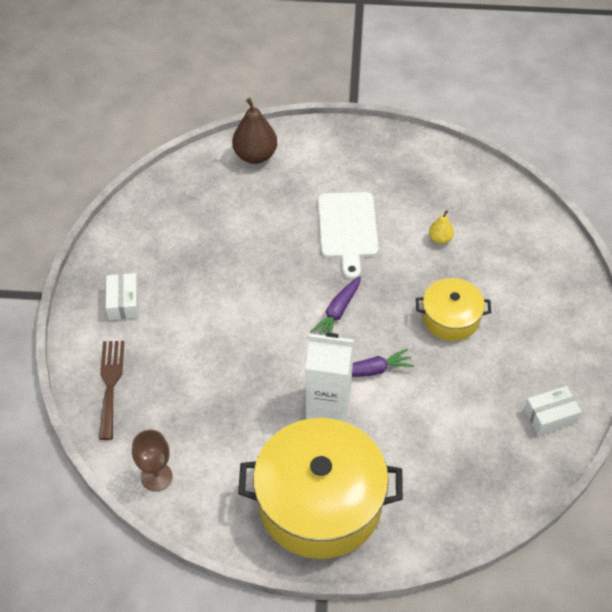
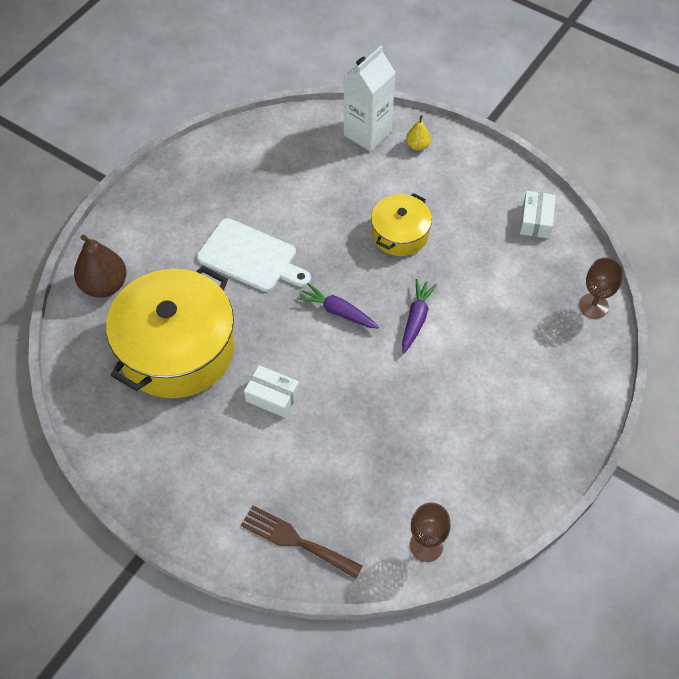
camera: 60 degrees left, 5 degrees up
white box [106,273,139,320] -> white box moved to [244,365,299,418]
yellow pot [238,418,403,559] -> yellow pot moved to [106,266,235,398]
white carton [306,333,354,422] -> white carton moved to [343,46,396,151]
purple carrot [310,276,361,335] -> purple carrot turned 150 degrees clockwise [297,283,379,328]
yellow pear [429,210,454,244] -> yellow pear moved to [406,115,431,151]
none -> brown goblet [579,257,623,319]

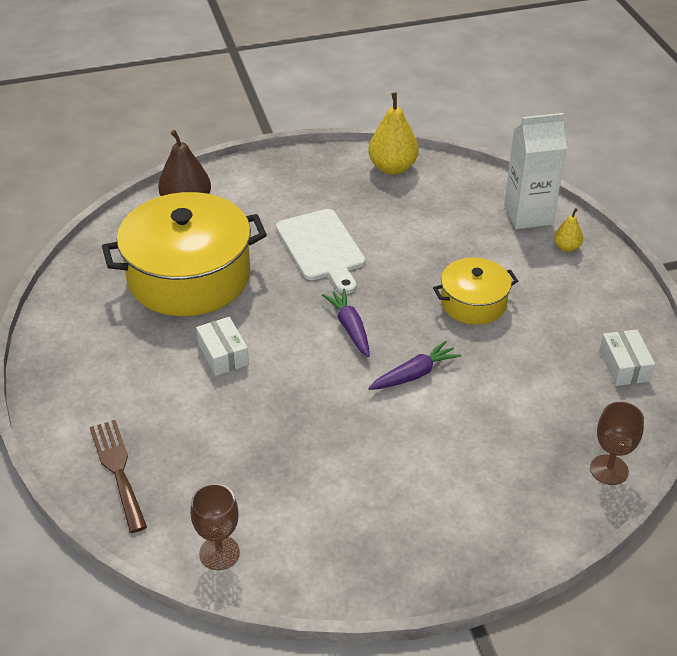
camera: 40 degrees right, 15 degrees down
white box [520,191,556,239] -> white box turned 60 degrees counterclockwise [599,329,655,386]
none -> yellow pear [368,93,419,175]

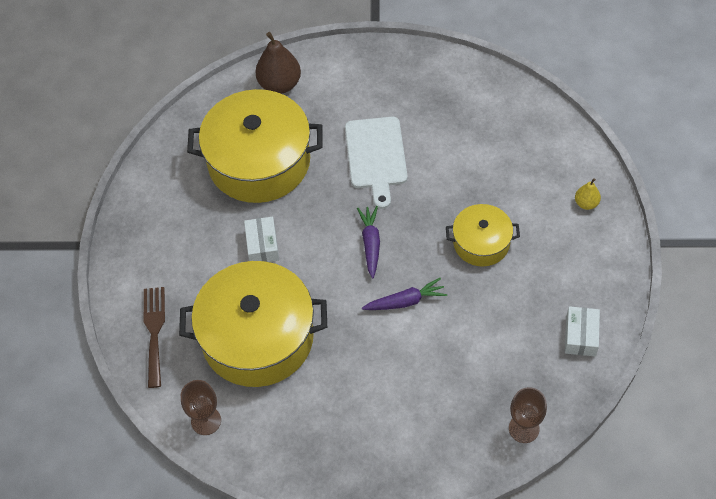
camera: 20 degrees right, 15 degrees up
yellow pear [368,93,419,175] -> none
white carton [504,113,567,229] -> none
none -> yellow pot [179,261,327,387]

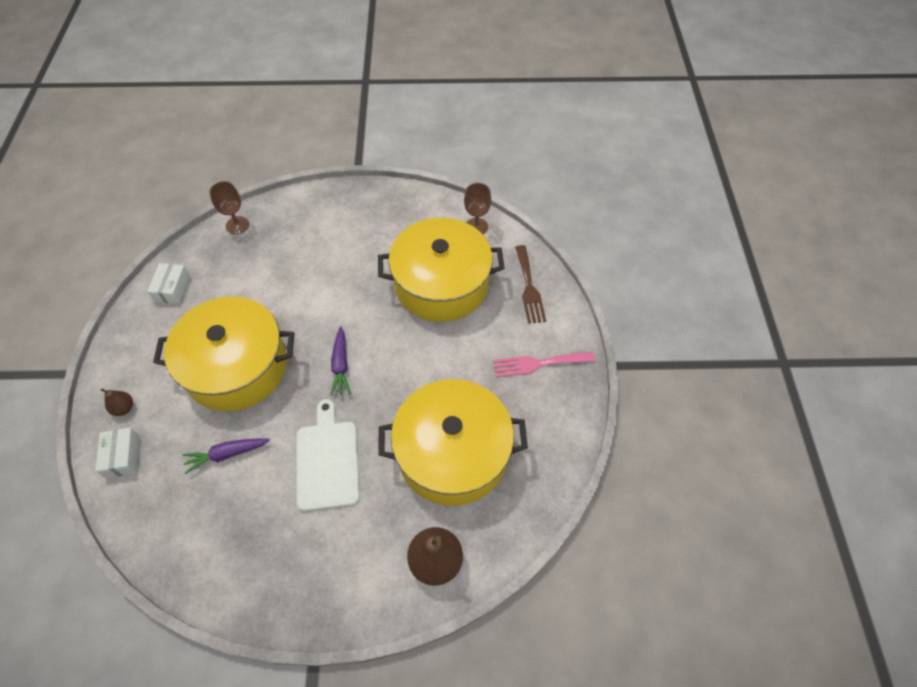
camera: 175 degrees right, 0 degrees up
white box [244,217,279,262] -> white box moved to [95,428,139,478]
purple carrot [362,278,447,310] -> purple carrot moved to [183,438,270,474]
yellow pot [446,204,520,267] -> yellow pot [153,297,294,411], size x1.91
yellow pear [575,178,601,210] -> brown pear [100,388,133,416]
none -> pink fork [493,352,595,377]

